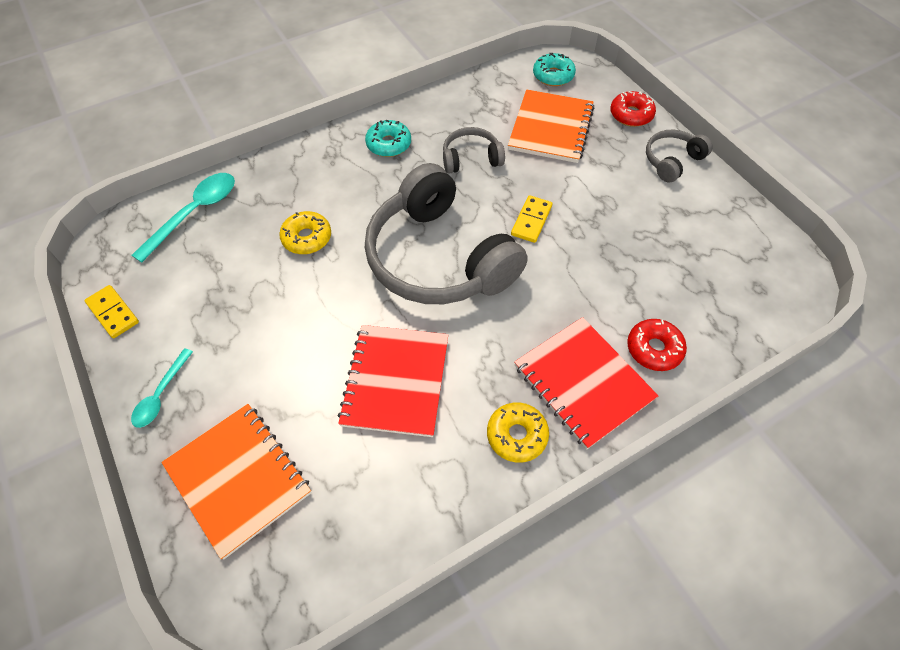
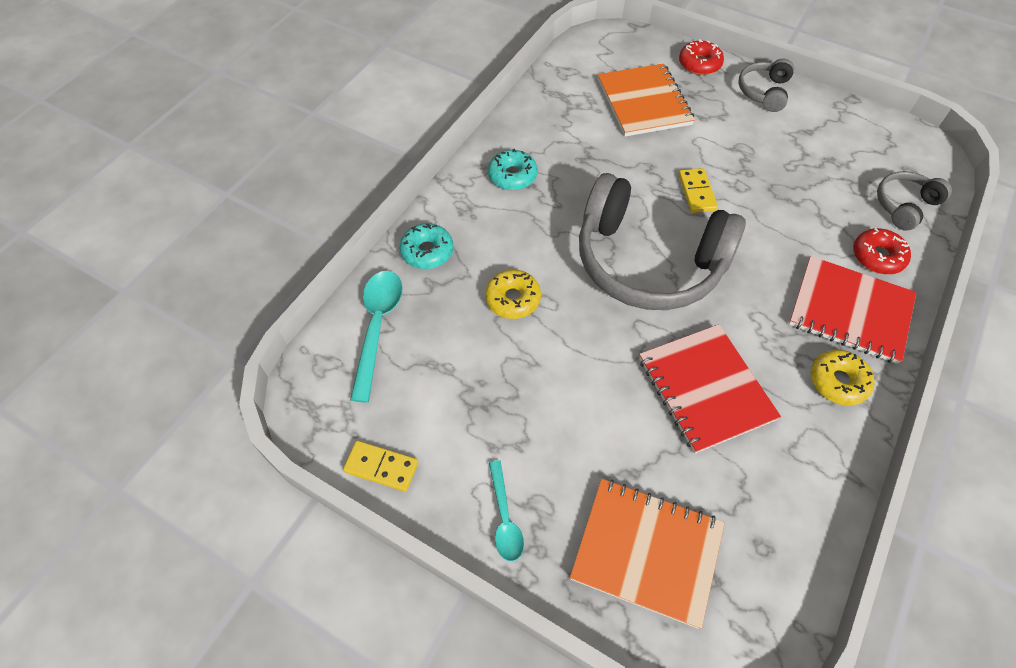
camera: 30 degrees left, 0 degrees up
grey headphones [443,127,505,173] -> grey headphones moved to [877,171,952,231]
turquoise donut [533,53,576,86] -> turquoise donut moved to [400,223,453,269]

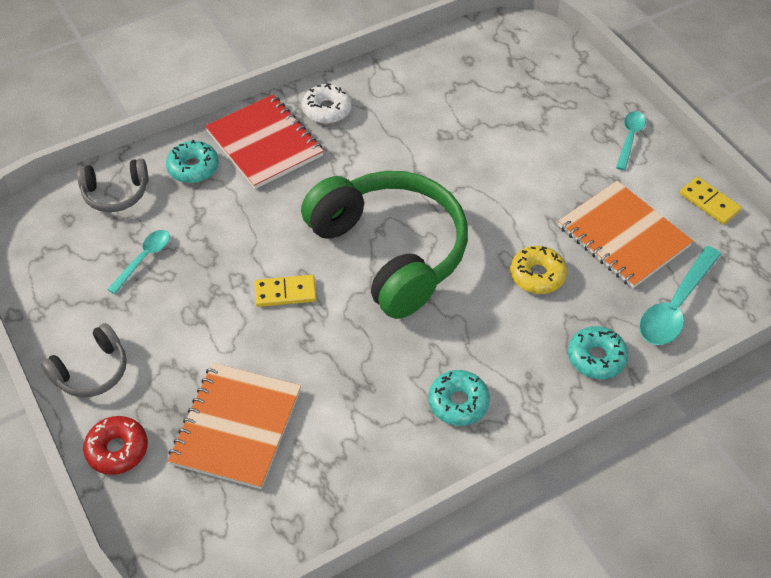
camera: 150 degrees left, 5 degrees down
orange notebook [570,479,725,629] -> orange notebook moved to [558,181,693,288]
grey headphones [579,173,746,310] -> green headphones [301,171,468,319]
red notebook [639,324,781,453] -> none
yellow domino [678,168,718,213] -> yellow domino turned 60 degrees clockwise [254,275,316,307]
yellow donut [811,350,875,406] -> white donut [302,83,352,124]
red donut [853,228,911,274] -> turquoise donut [166,140,219,183]
none -> turquoise spoon [107,230,170,294]

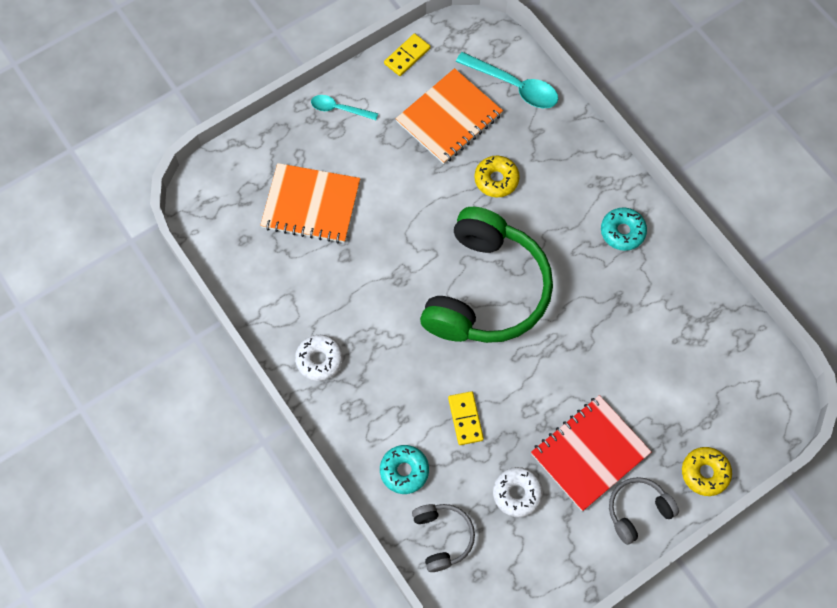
camera: 95 degrees left, 15 degrees up
grey headphones [41,323,127,397] -> grey headphones turned 75 degrees counterclockwise [609,477,679,545]
red donut [83,416,148,475] -> yellow donut [682,447,732,496]
turquoise spoon [107,230,170,294] -> white donut [493,467,543,517]
orange notebook [168,363,301,489] -> orange notebook moved to [260,163,360,243]
red notebook [205,94,324,189] -> red notebook moved to [531,395,652,511]
yellow domino [254,275,316,307] -> yellow domino moved to [448,391,484,445]
green headphones [301,171,468,319] -> green headphones turned 150 degrees clockwise [420,207,553,343]
turquoise donut [568,326,628,379] -> none

